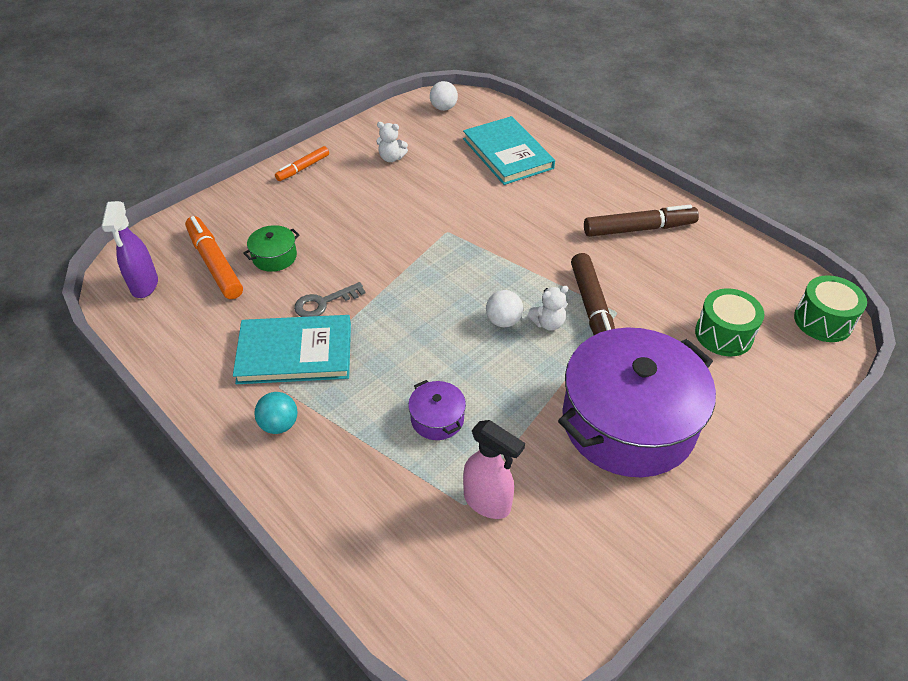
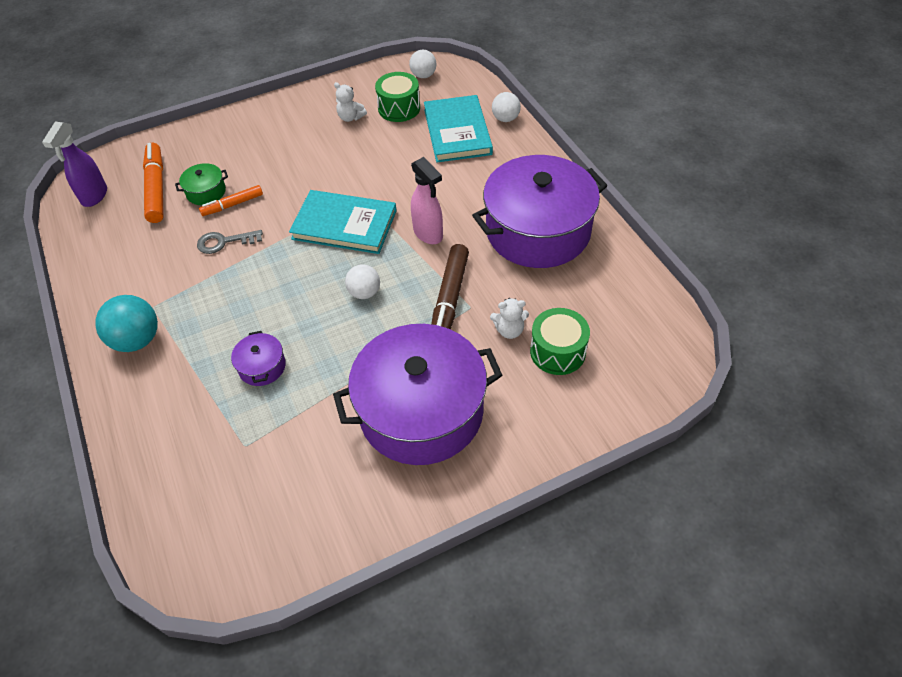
camera: 20 degrees right, 5 degrees up
turquoise book [233,315,351,384] -> turquoise book moved to [289,190,397,254]
turquoise ball [254,392,298,434] -> turquoise ball [95,295,158,352], size x1.57
orange marker [275,146,329,181] -> orange marker moved to [199,185,263,216]
pink spray bottle [463,420,525,519] -> pink spray bottle moved to [411,157,443,244]
white teddy bear [527,286,568,331] -> white teddy bear moved to [490,298,529,339]
brown marker [584,205,699,237] -> purple pot [472,155,607,268]
green drum [794,275,867,342] -> green drum moved to [375,72,420,122]
none -> white ball [492,92,521,122]

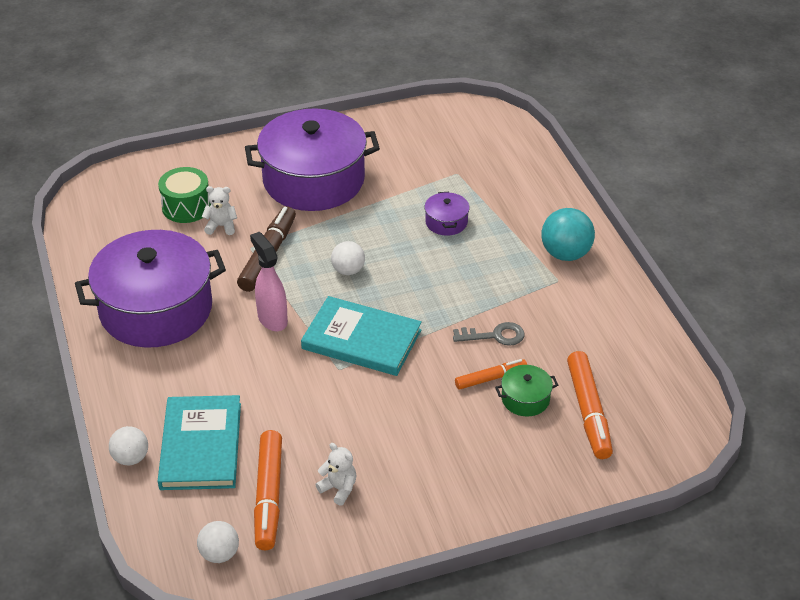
camera: 175 degrees left, 10 degrees down
purple spray bottle [42,122,107,207] -> none
green drum [375,72,420,122] -> orange marker [254,430,282,551]

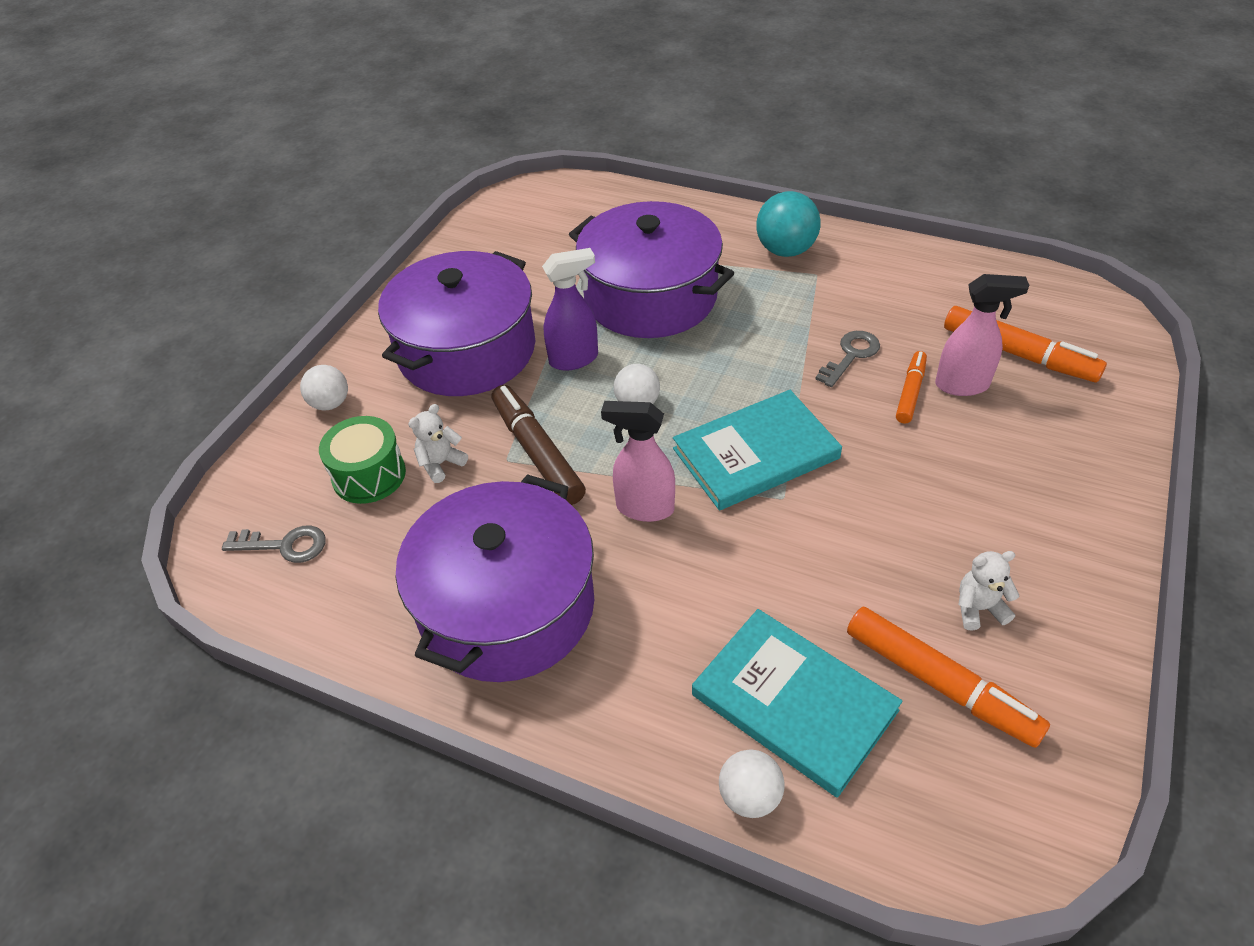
camera: 45 degrees left, 5 degrees up
white ball [197,521,239,563] -> white ball moved to [300,365,348,411]
purple pot [425,192,470,236] -> purple pot [569,201,734,338], size x2.48
green pot [495,365,558,416] -> pink spray bottle [935,274,1029,396]
none -> grey key [222,525,326,563]
none -> purple spray bottle [542,248,598,371]

